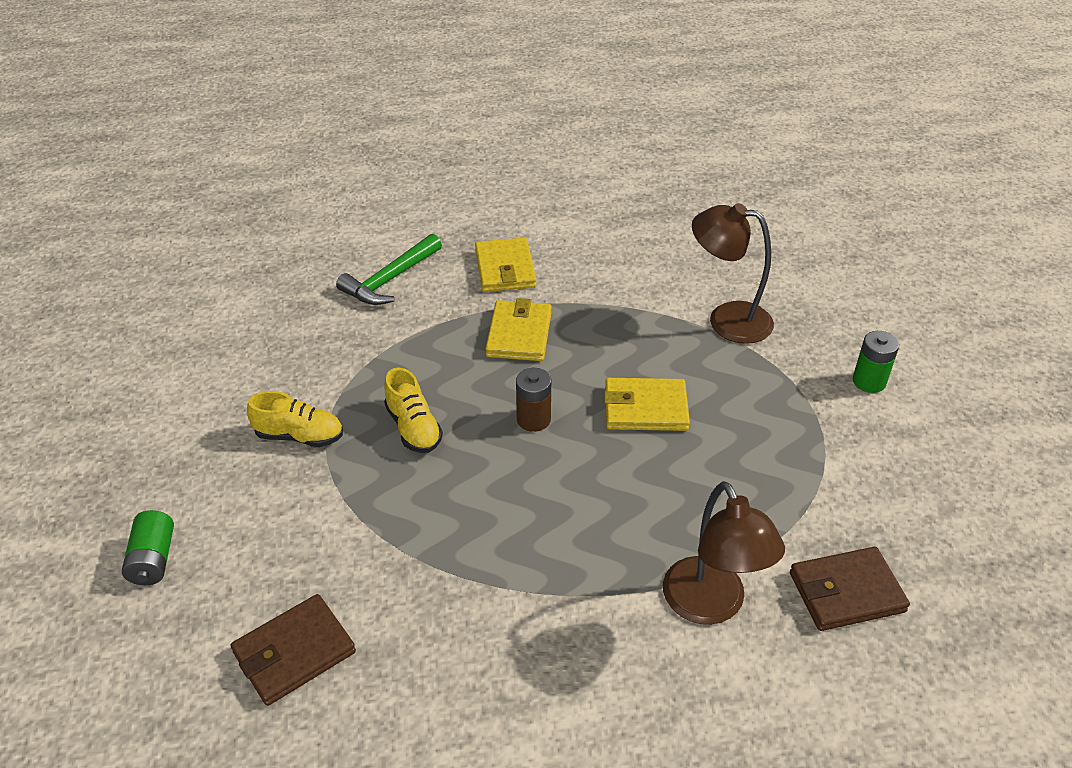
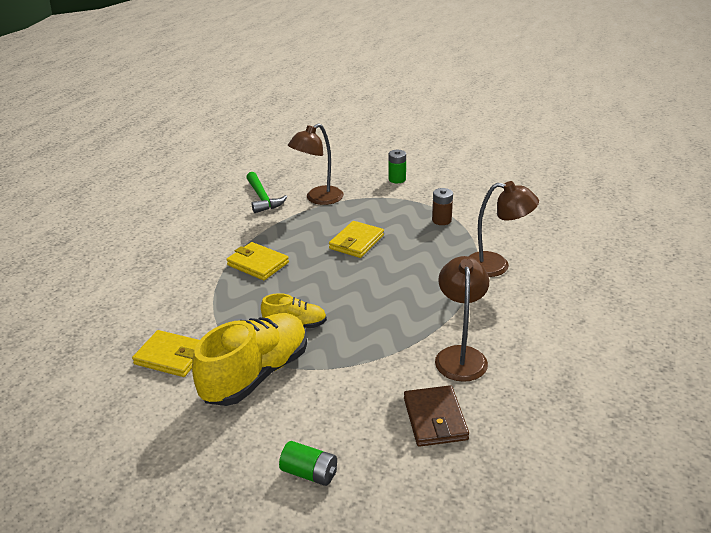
camera: 60 degrees left, 10 degrees down
yellow shoe [247,391,343,447] -> yellow shoe [192,313,307,406], size x1.95
green hammer [336,234,442,305] -> green hammer moved to [246,172,287,213]
yellow wallet [475,237,536,292] -> yellow wallet moved to [132,330,200,377]
brown battery [516,368,551,432] -> brown battery moved to [432,188,453,225]
brown wallet [790,547,910,631] -> none
none -> brown lamp [435,256,489,382]

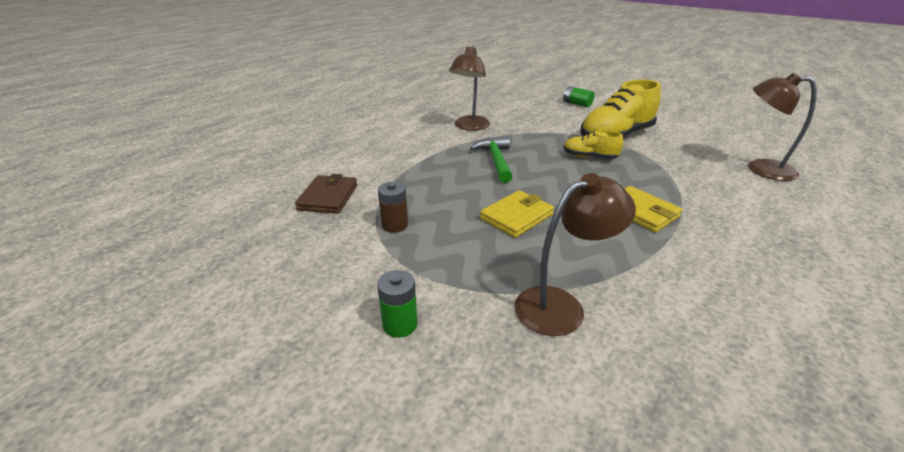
camera: 165 degrees left, 0 degrees up
yellow wallet [132,330,200,377] -> none
green hammer [246,172,287,213] -> green hammer moved to [470,137,513,183]
brown wallet [404,385,469,447] -> brown wallet moved to [295,174,357,214]
brown lamp [469,181,539,277] -> brown lamp moved to [748,73,817,181]

